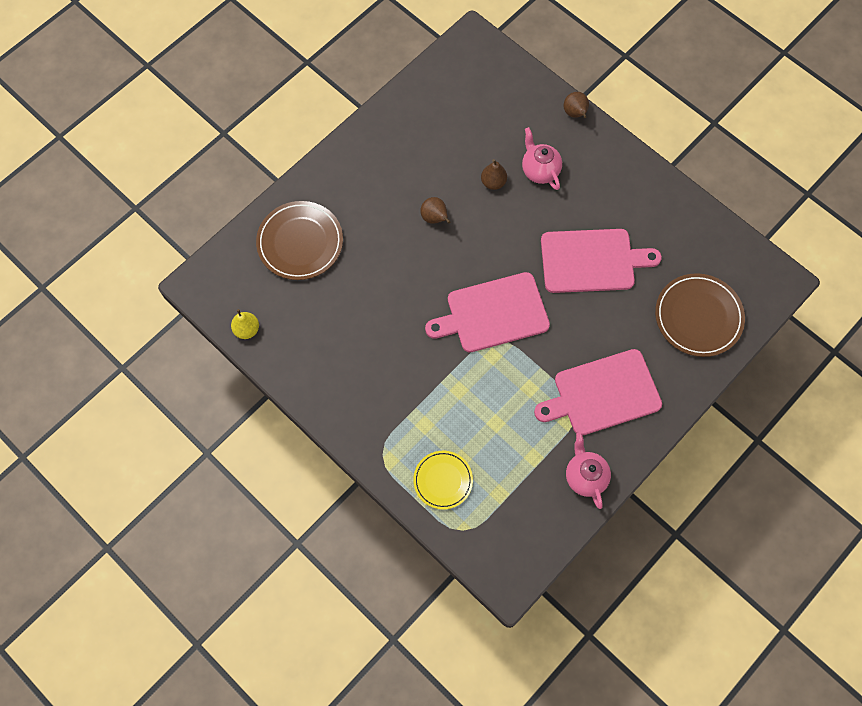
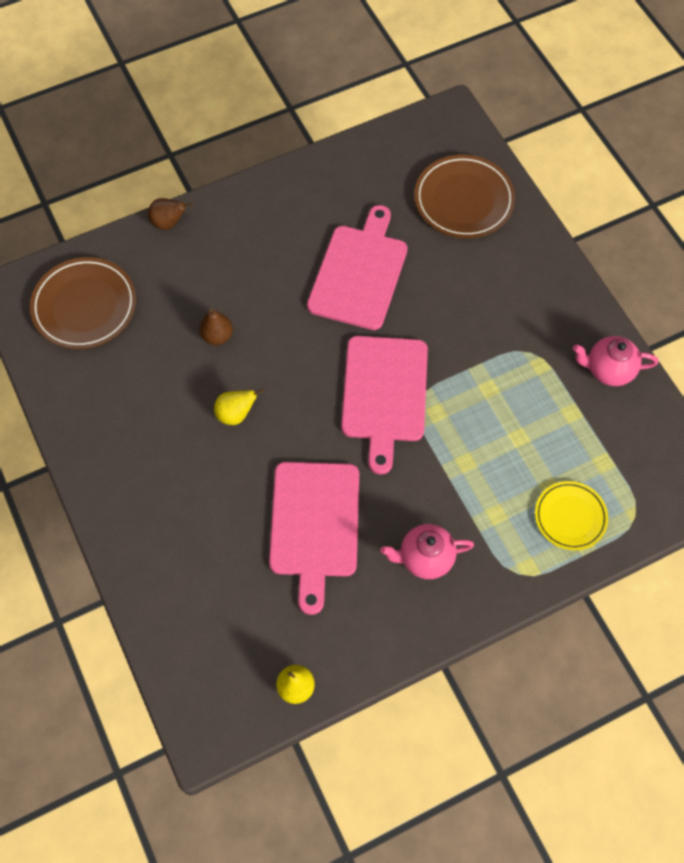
camera: 70 degrees left, 5 degrees down
brown plate [256,201,343,280] -> brown plate moved to [30,257,136,349]
brown pear [420,197,450,224] -> yellow pear [214,388,265,425]
pink teapot [522,127,562,190] -> pink teapot moved to [380,524,474,579]
pink cutting board [534,349,662,436] -> pink cutting board moved to [269,462,359,615]

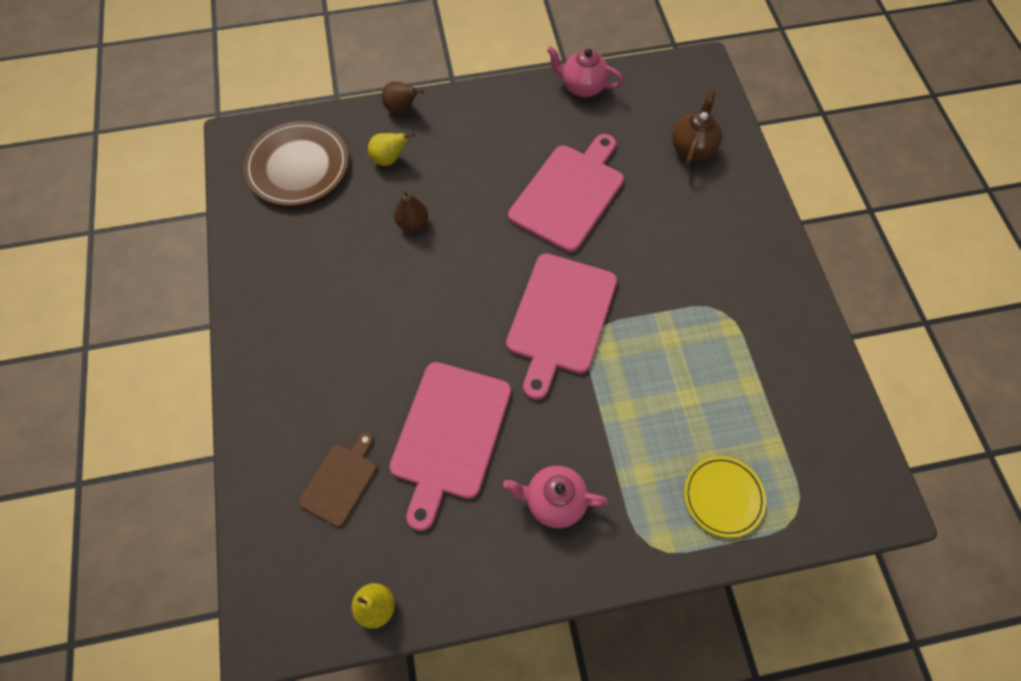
camera: 15 degrees right, 0 degrees up
yellow pear [214,388,265,425] -> yellow pear moved to [368,133,415,166]
brown plate [414,155,515,238] -> brown teapot [672,90,722,167]
pink teapot [573,336,658,386] -> pink teapot moved to [547,46,623,97]
none -> brown cutting board [298,432,377,527]

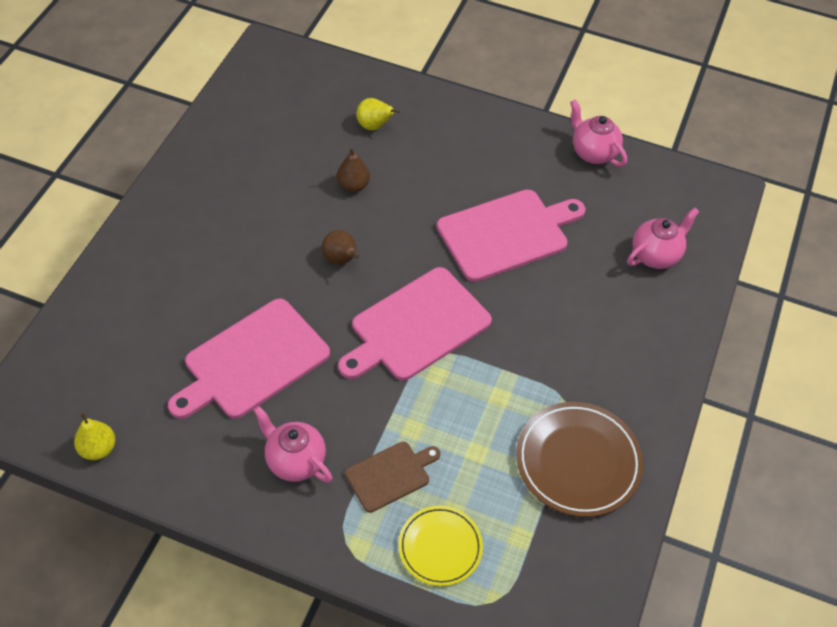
camera: 30 degrees right, 10 degrees down
brown plate [243,121,348,206] -> brown plate moved to [516,402,643,517]
brown cutting board [298,432,377,527] -> brown cutting board moved to [345,442,440,513]
brown pear [382,81,424,114] -> brown pear moved to [322,230,359,265]
brown teapot [672,90,722,167] -> pink teapot [627,207,700,269]

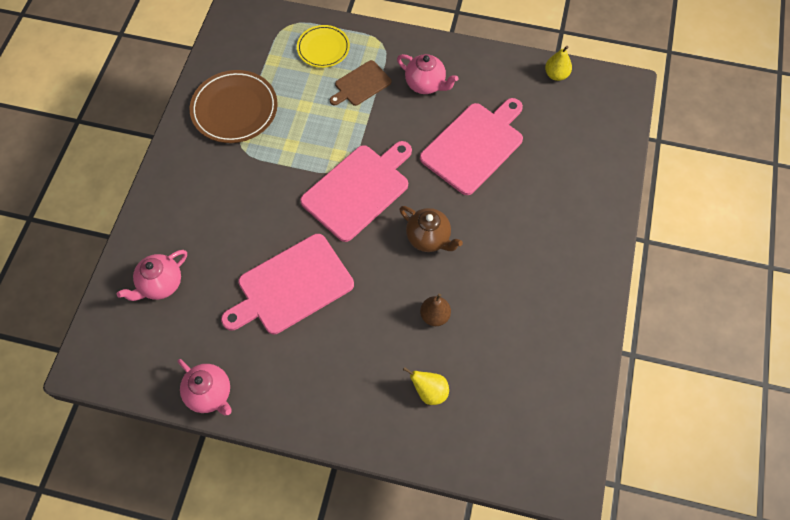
camera: 175 degrees right, 10 degrees up
brown pear [322,230,359,265] -> brown teapot [399,206,463,252]

